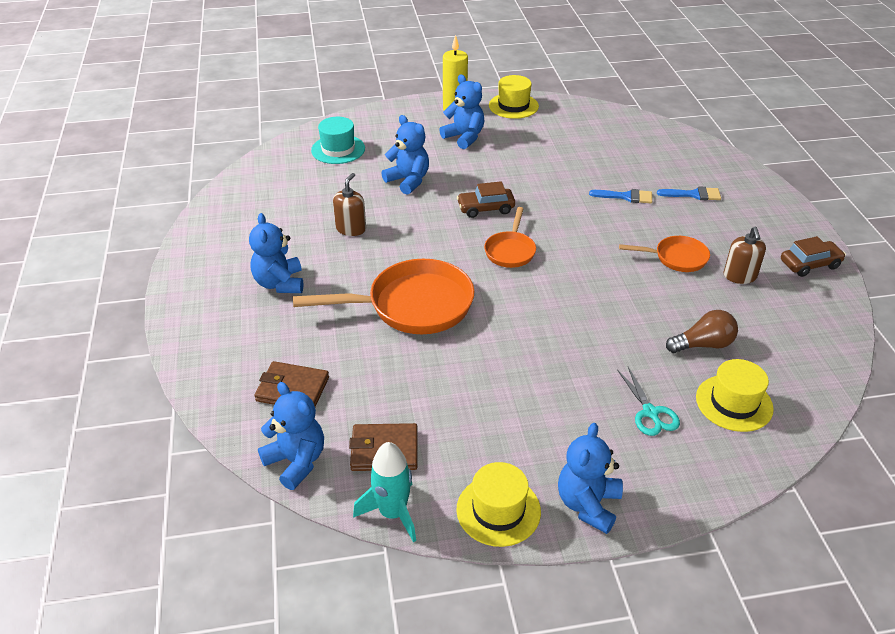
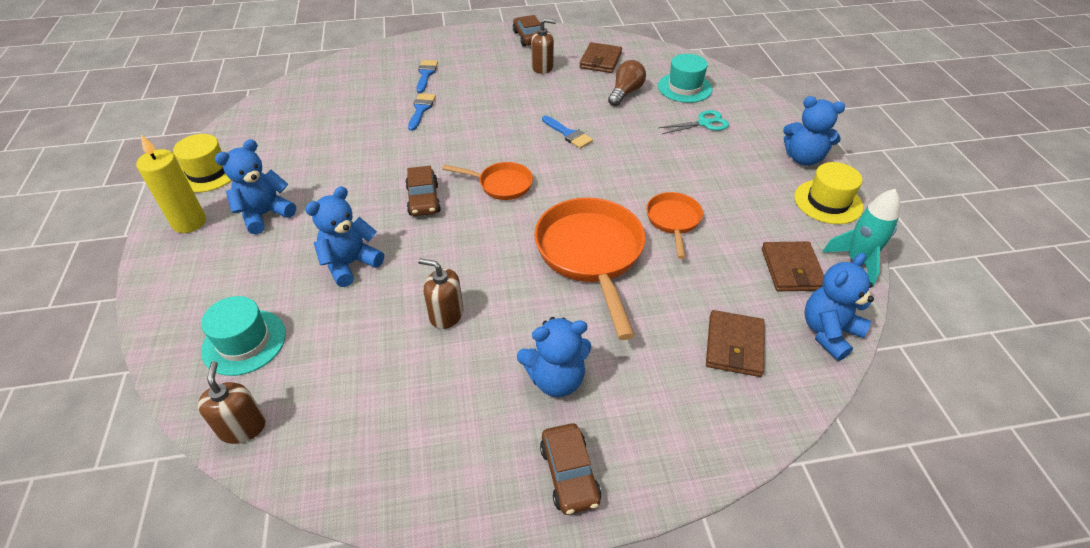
camera: 90 degrees left, 5 degrees up
orange pan [619,236,710,272] -> orange pan moved to [646,192,703,259]
brown light bulb [666,310,738,353] -> brown light bulb turned 45 degrees clockwise [608,60,646,106]
yellow hat [696,359,774,432] -> turquoise hat [658,54,712,103]
none -> brown soap dispenser [198,361,266,444]
none -> brown car [540,423,601,515]
none -> blue brush [542,116,593,149]
none -> brown wallet [579,42,622,73]

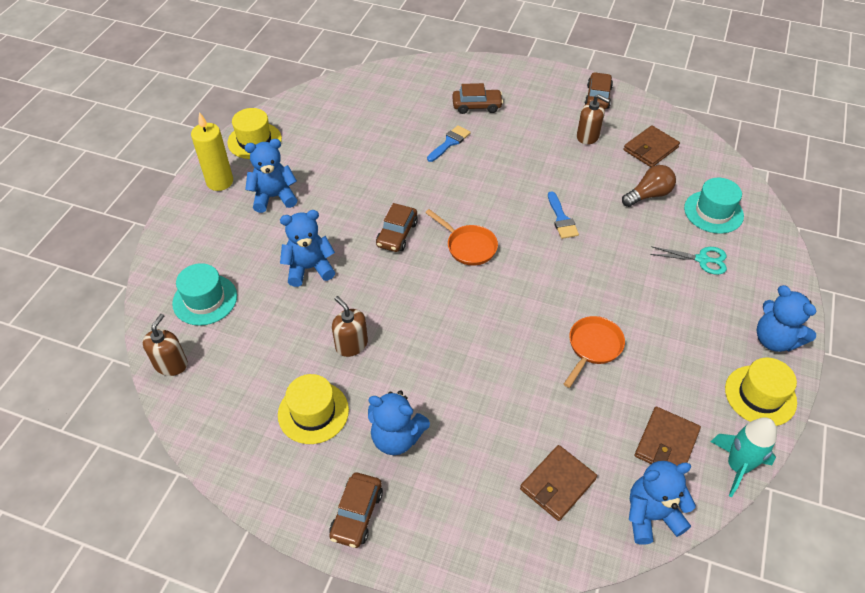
camera: 30 degrees right, 5 degrees up
blue brush [417,60,438,93] -> brown car [452,83,503,114]
orange pan [534,198,645,340] -> none
none -> yellow hat [278,374,349,444]

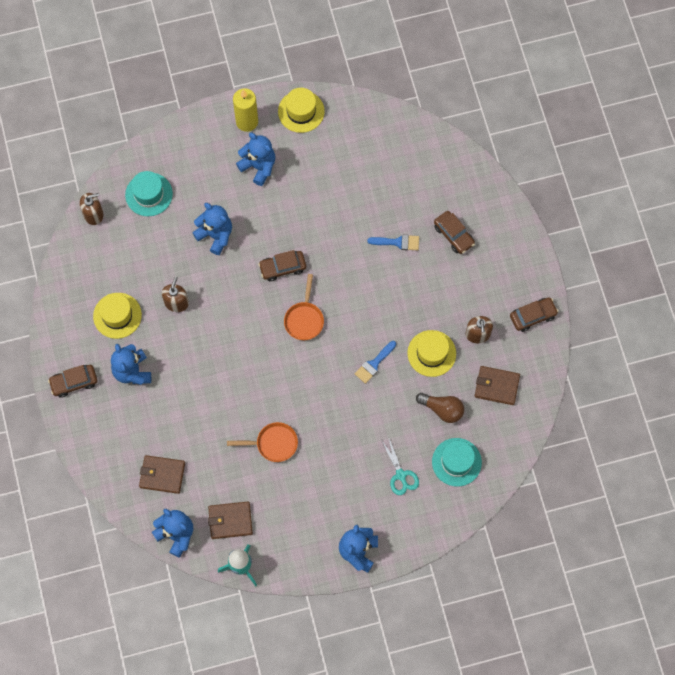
camera: 55 degrees right, 20 degrees up
yellow hat [725,358,797,426] -> yellow hat moved to [407,330,456,377]

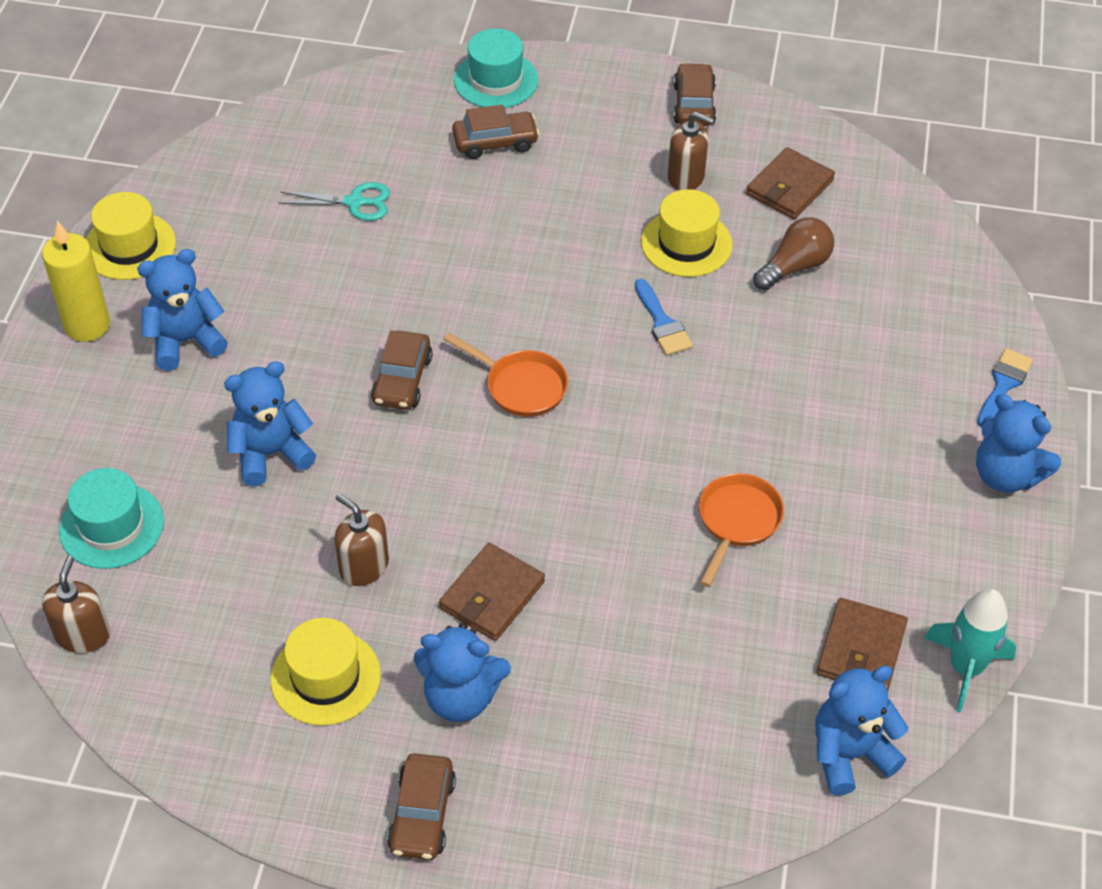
camera: 65 degrees left, 20 degrees down
brown wallet [139,455,185,494] -> brown wallet moved to [439,543,545,641]
blue brush [367,235,419,250] -> blue brush moved to [977,348,1033,427]
turquoise scissors [382,439,419,495] -> turquoise scissors moved to [279,182,390,221]
turquoise hat [432,438,482,487] -> turquoise hat moved to [454,29,538,108]

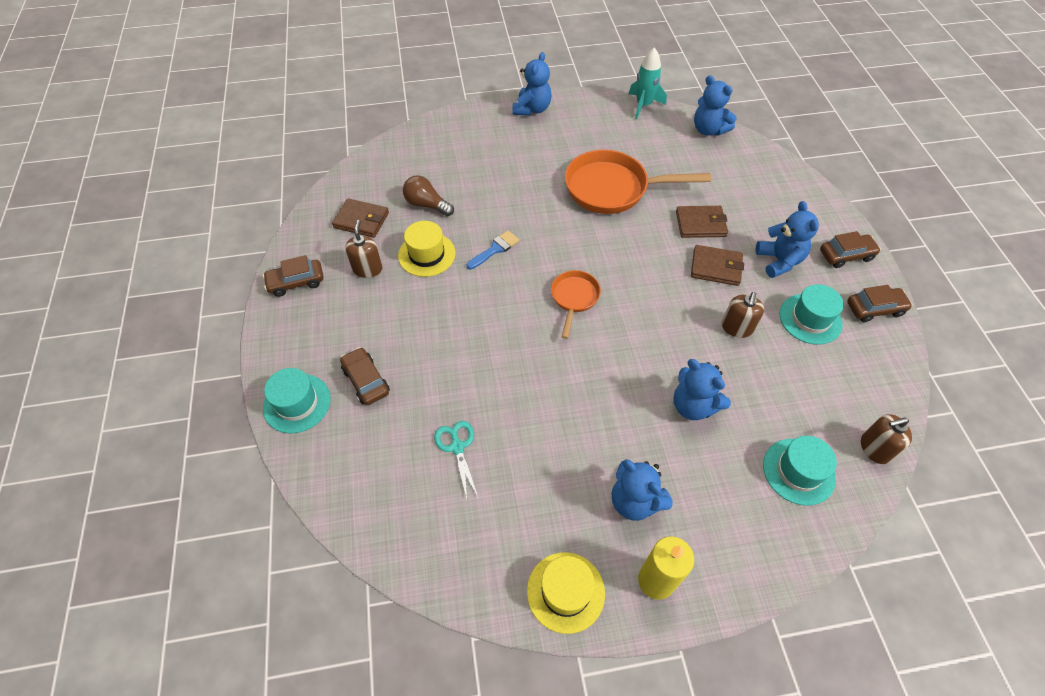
camera: 110 degrees left, 5 degrees up
yellow hat [270,618,381,726] -> turquoise hat [779,284,844,345]
brown car [371,330,433,410] -> brown car moved to [847,285,913,322]
orange pan [699,473,784,587] -> orange pan [565,150,711,214], size x1.86
brown wallet [817,598,908,690] -> brown wallet moved to [676,206,728,238]
blue brush [977,348,1033,427] -> none

